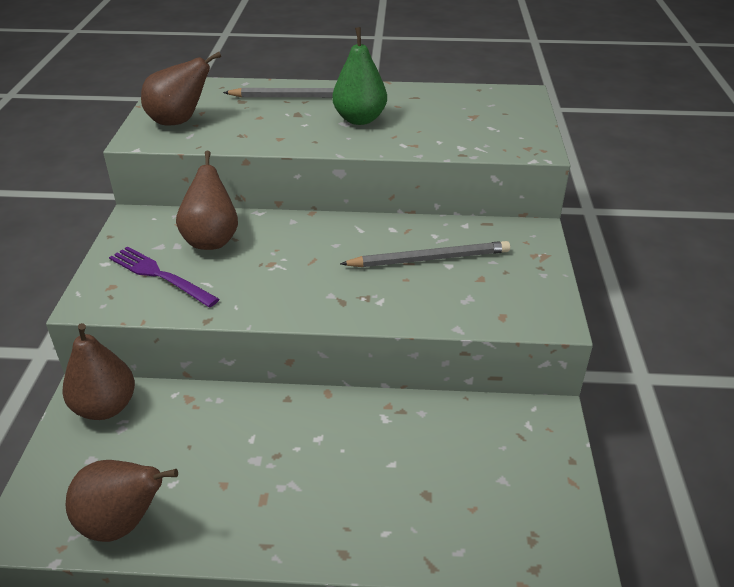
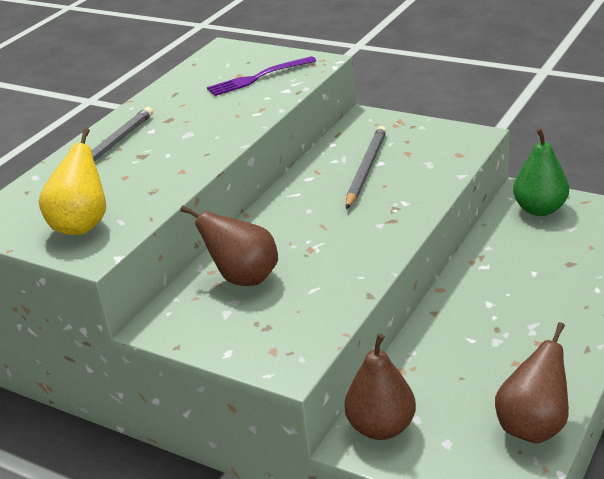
camera: 60 degrees left, 5 degrees down
purple fork [109,246,219,307] -> purple fork moved to [207,56,316,96]
brown pear [141,52,221,126] -> yellow pear [39,128,106,235]
green pear [332,27,387,125] -> green pear moved to [513,128,569,216]

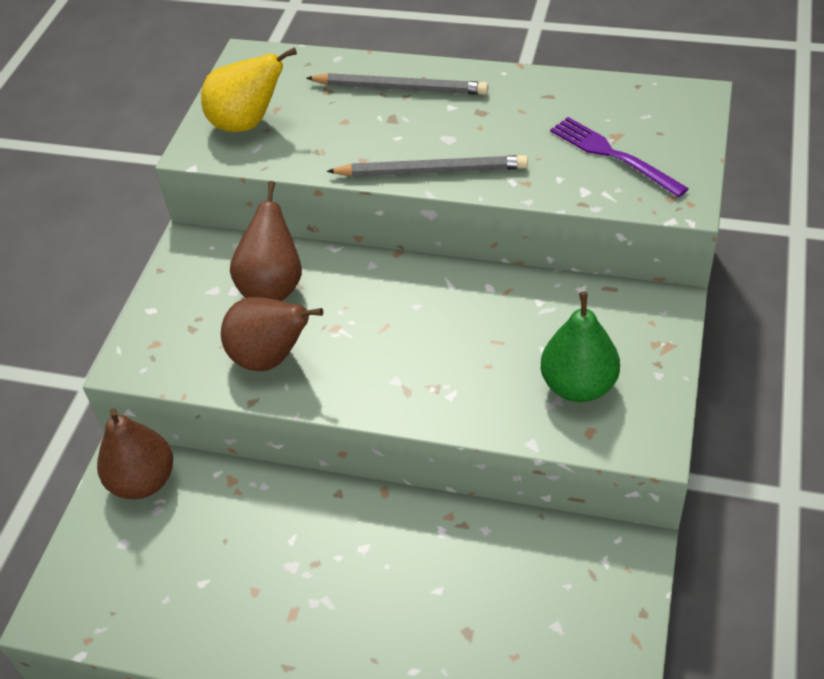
camera: 75 degrees right, 15 degrees up
grey pencil [346,126,387,209] -> grey pencil moved to [326,155,528,177]
brown pear [495,322,569,443] -> brown pear moved to [221,297,323,371]
green pear [513,128,569,216] -> green pear moved to [541,292,620,402]

